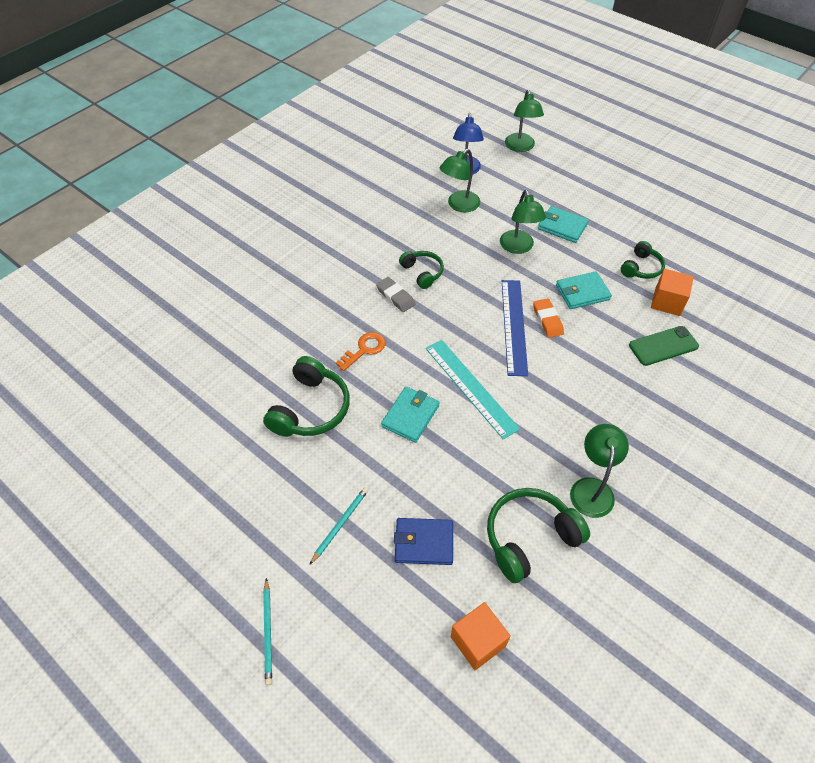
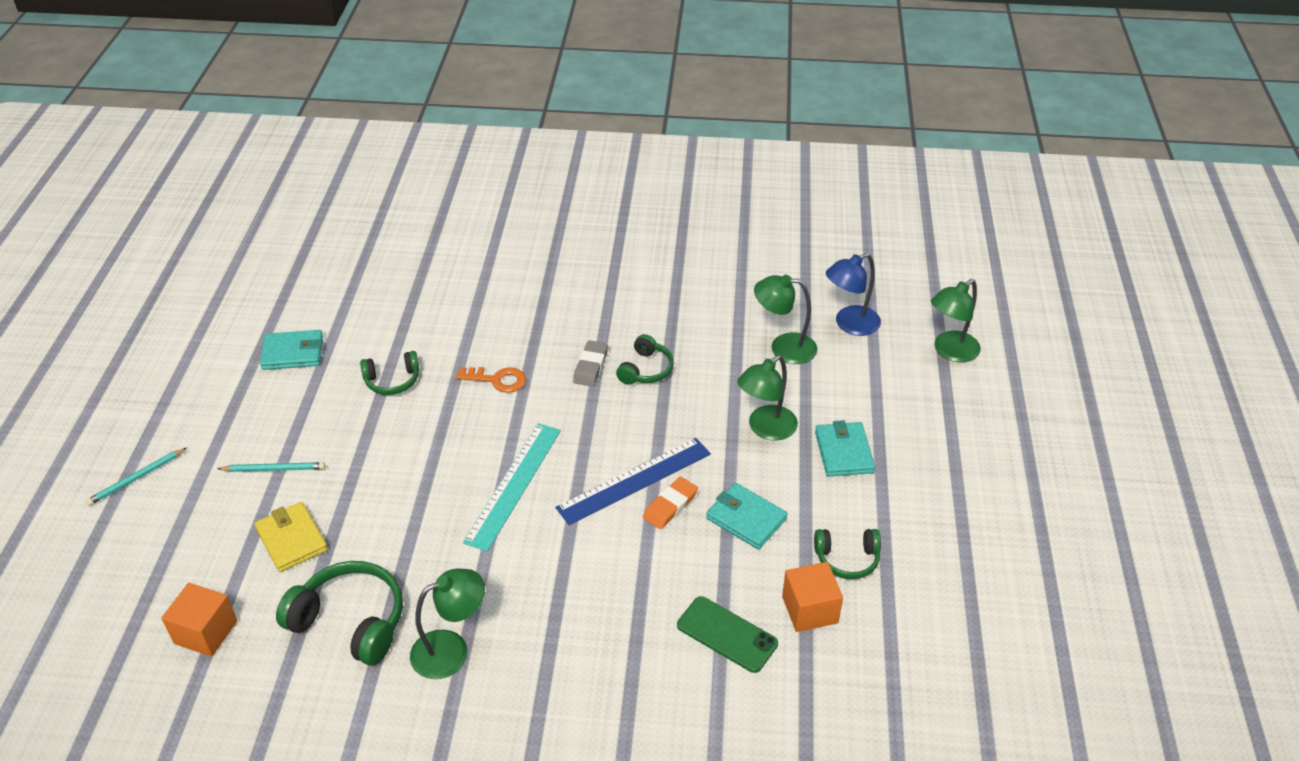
camera: 55 degrees right, 10 degrees down
green headphones [263,356,350,437] -> green headphones [360,351,419,395], size x0.60
turquoise wallet [381,387,440,443] -> turquoise wallet moved to [260,330,323,370]
blue wallet [394,518,453,565] -> yellow wallet [254,502,328,572]

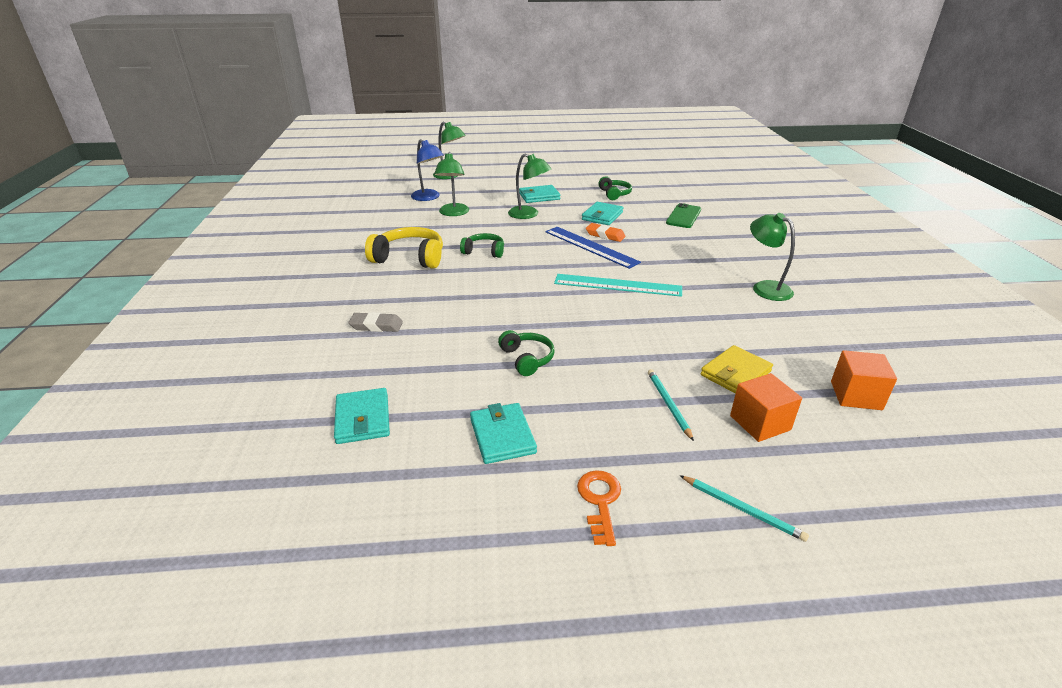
camera: 100 degrees left, 10 degrees down
green headphones [276,561,403,665] -> none
orange key [456,367,526,393] -> orange key moved to [577,470,621,546]
grey eraser [573,340,608,387] -> grey eraser moved to [348,312,403,332]
orange cube [782,562,843,632] -> orange cube moved to [730,373,802,442]
none -> turquoise wallet [334,388,390,444]
none -> yellow headphones [365,227,443,269]

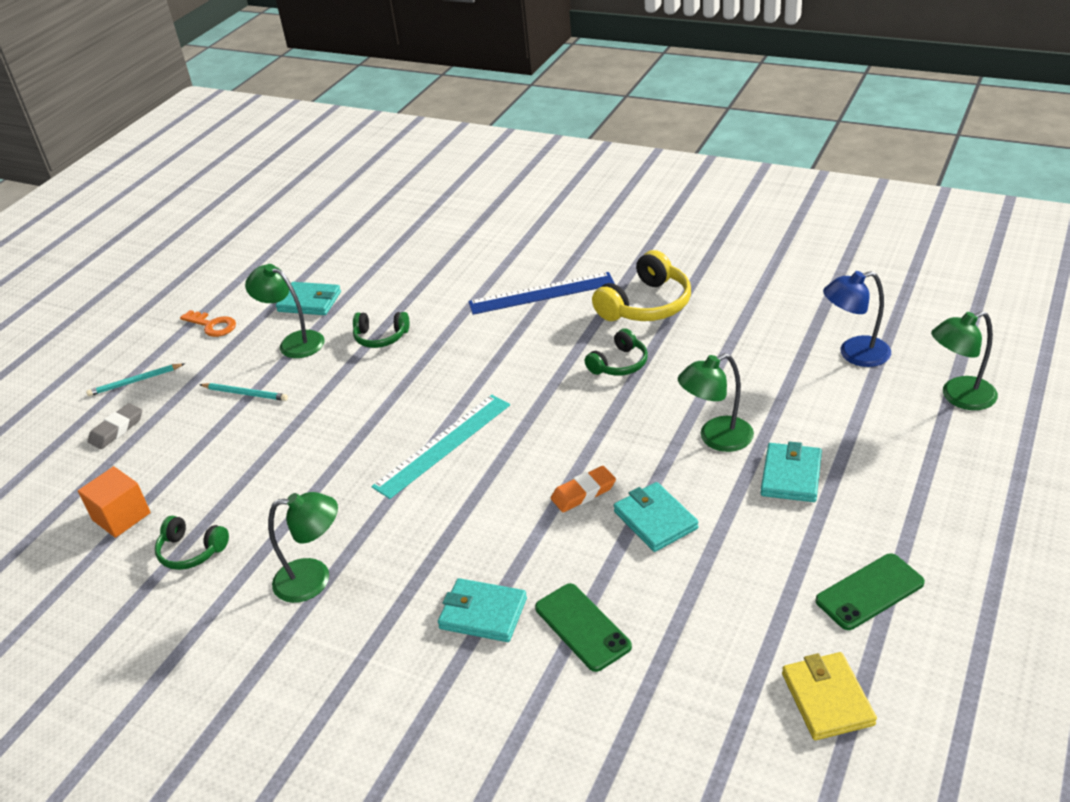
camera: 125 degrees right, 5 degrees up
turquoise wallet [334,388,390,444] -> turquoise wallet moved to [438,578,527,642]
grey eraser [348,312,403,332] -> grey eraser moved to [88,403,142,449]
green lamp [434,152,469,216] -> green lamp moved to [245,264,324,358]
blue ruler [546,227,641,269] -> blue ruler moved to [468,272,615,315]
green headphones [598,176,632,200] -> green headphones moved to [155,515,229,570]
yellow wallet [700,345,773,394] -> yellow wallet moved to [782,652,877,740]
orange cube [730,373,802,442] -> none
none -> green phone [816,553,925,630]

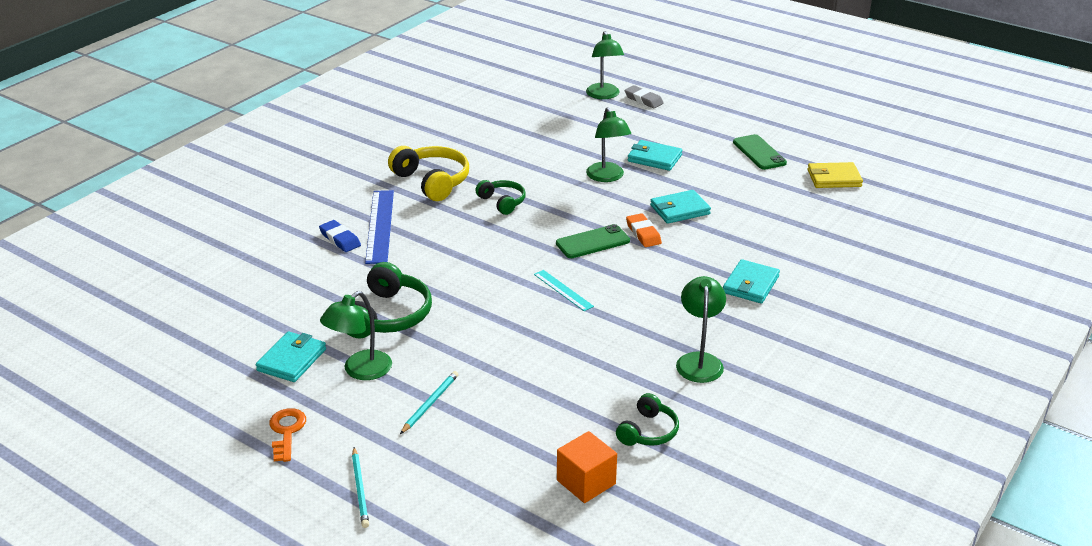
camera: 85 degrees left, 5 degrees down
grey eraser [88,403,142,449] -> grey eraser moved to [624,85,664,108]
orange key [180,310,236,337] -> orange key turned 45 degrees counterclockwise [269,408,306,462]
green headphones [353,312,409,348] -> green headphones [346,262,432,339], size x1.67
turquoise ruler [371,395,510,499] -> turquoise ruler [534,270,594,311], size x0.56
green phone [535,583,632,672] -> green phone moved to [556,224,630,258]
blue lamp [823,271,891,367] -> none
none -> blue eraser [319,220,361,252]

